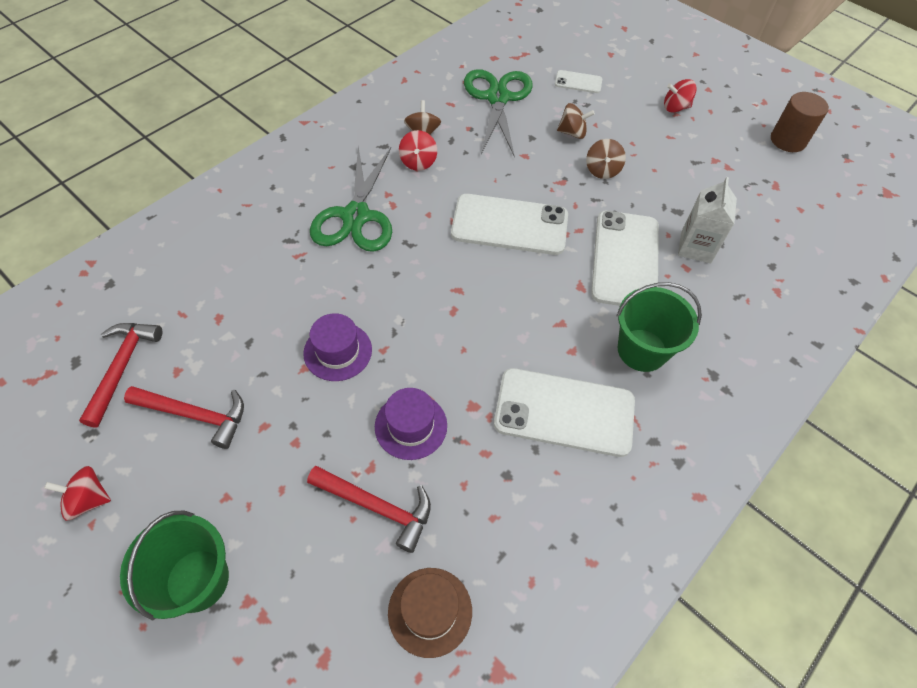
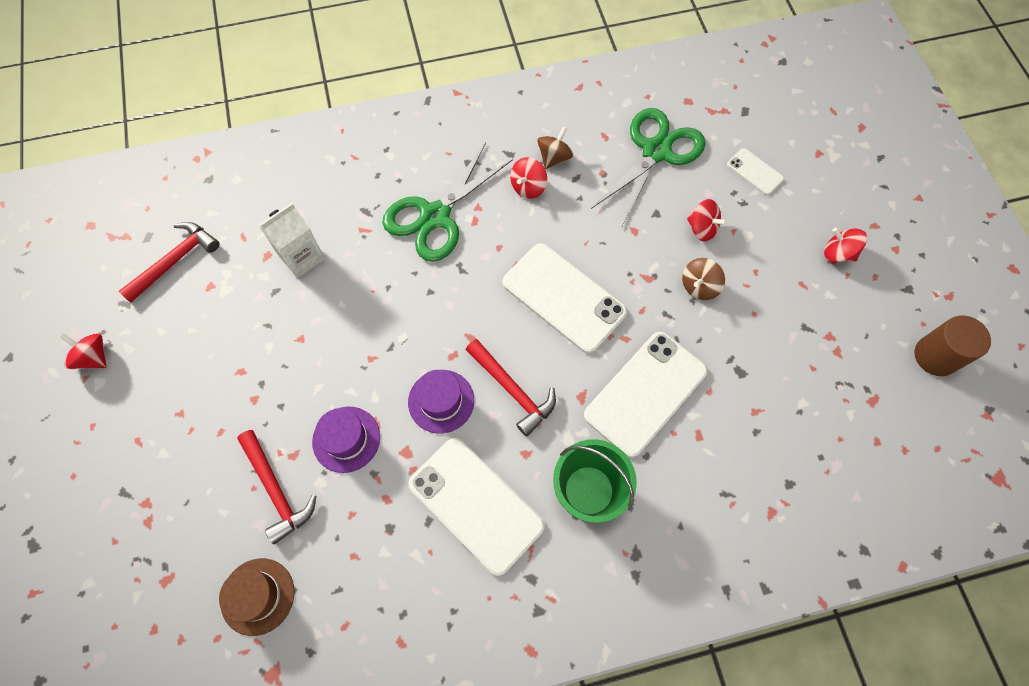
camera: 35 degrees right, 10 degrees up
green bucket [120,511,229,620] -> none
red hammer [124,386,244,449] -> red hammer moved to [466,339,556,436]
purple hat [303,313,372,381] -> purple hat moved to [408,370,474,434]
brown spinning top [557,103,595,139] -> red spinning top [687,199,727,241]
white carton [678,177,737,263] -> white carton moved to [259,203,325,278]

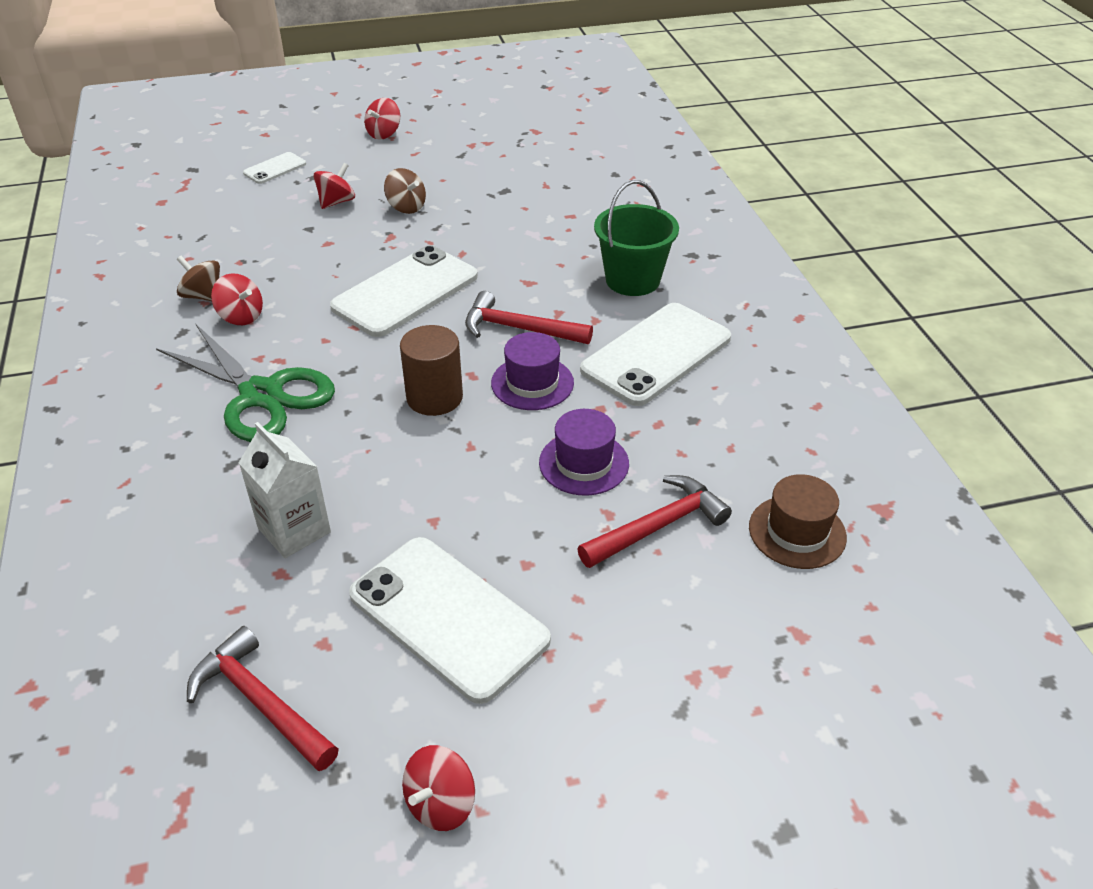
camera: 90 degrees left, 25 degrees down
red hammer [466,339,556,436] -> red hammer turned 120 degrees counterclockwise [465,291,593,344]
white phone [584,332,708,458] -> white phone moved to [349,537,551,704]
green scissors [591,108,706,226] -> none
brown cylinder [914,316,991,376] -> brown cylinder moved to [400,325,463,416]

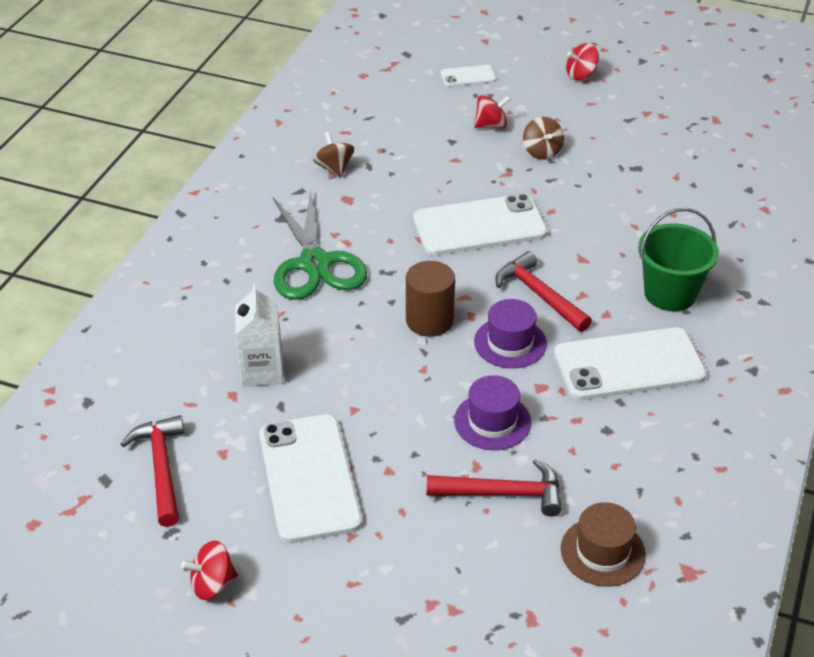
camera: 35 degrees right, 0 degrees up
red spinning top [211,273,263,325] -> none

